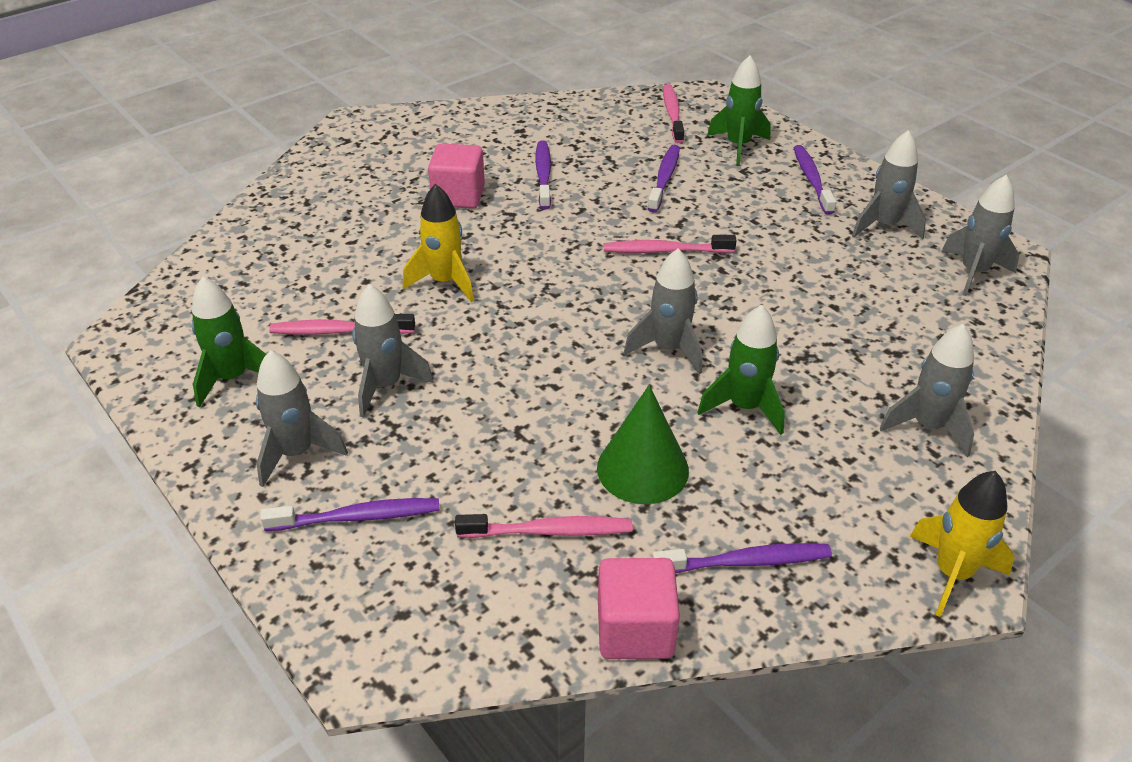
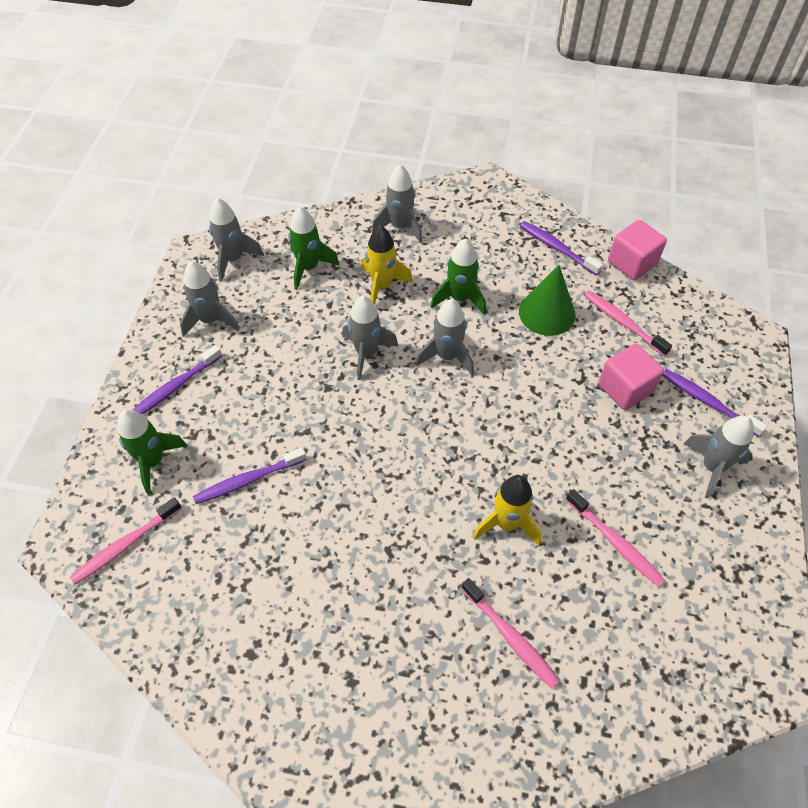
camera: 130 degrees left, 15 degrees up
green rocket [192,277,266,407] -> green rocket moved to [288,207,339,290]
grey rocket [352,284,434,418] -> grey rocket moved to [342,296,398,380]
pink cube [428,143,485,209] -> pink cube moved to [598,344,664,410]
purple toothbrush [535,141,551,210] -> none
pink toothbrush [604,235,737,253] -> pink toothbrush moved to [461,578,559,689]
yellow rocket [910,471,1015,617] -> yellow rocket moved to [362,225,413,305]

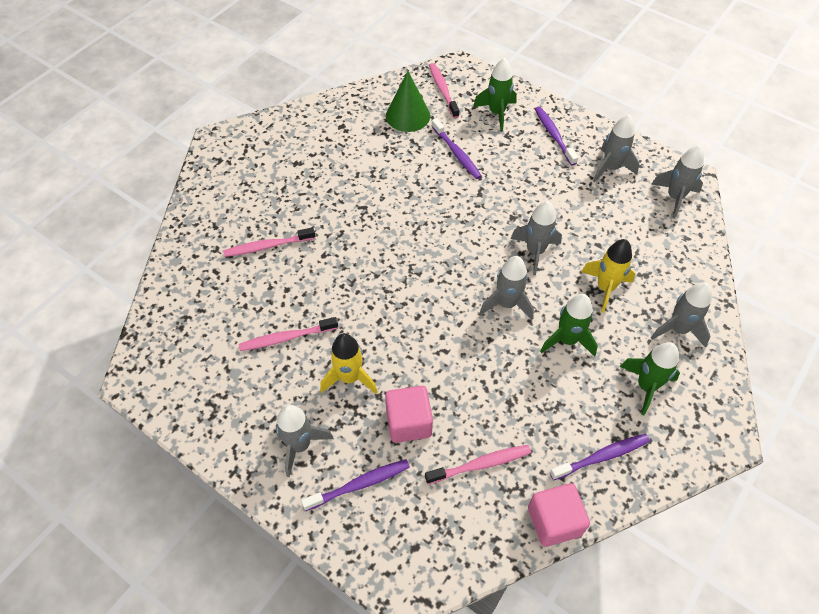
camera: 115 degrees right, 0 degrees up
purple toothbrush [193,447,307,504] -> purple toothbrush turned 150 degrees clockwise [431,118,482,179]
green rocket [288,207,339,290] -> green rocket moved to [620,342,680,415]
yellow rocket [473,475,541,546] -> yellow rocket moved to [320,333,378,394]
green cone [519,265,576,336] -> green cone moved to [386,71,430,132]

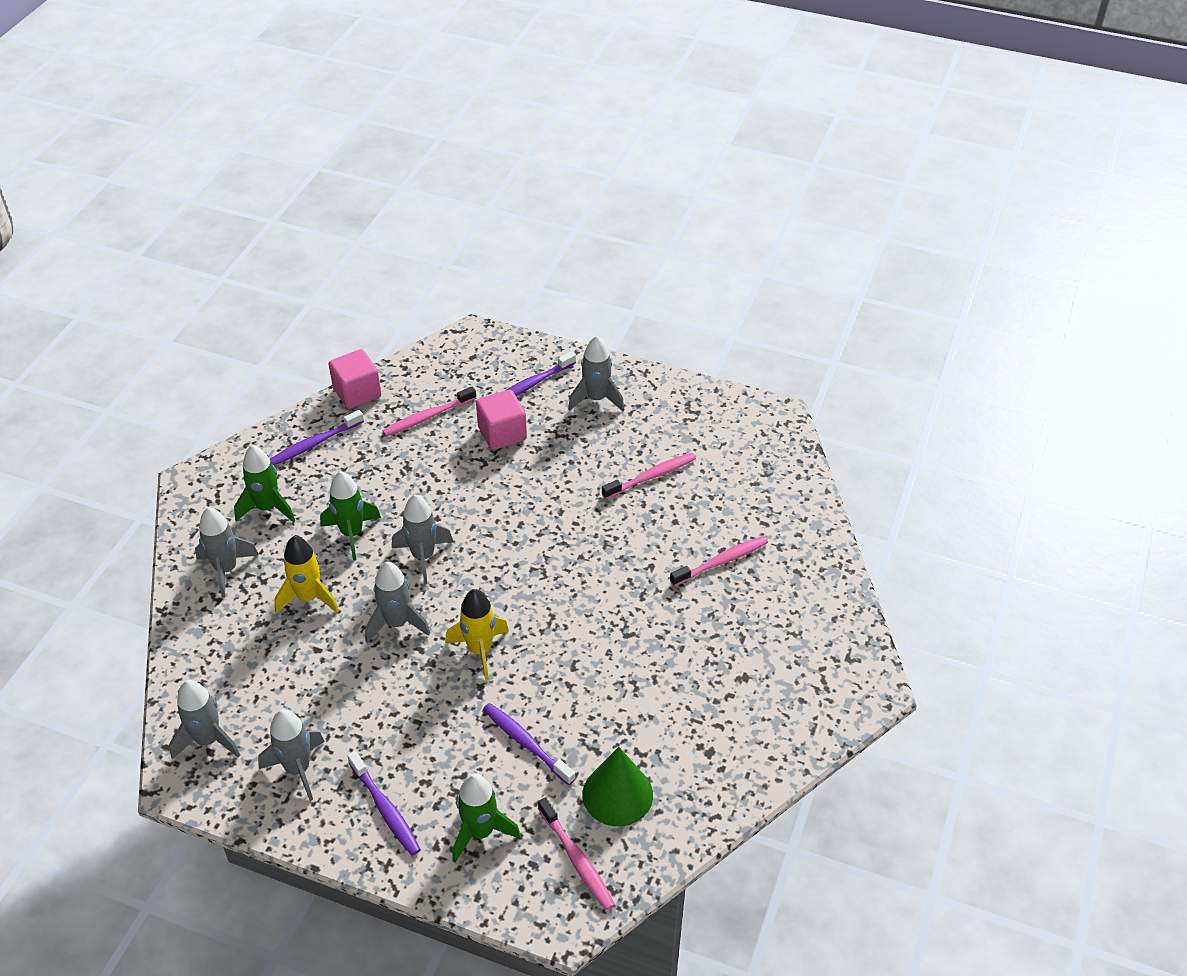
camera: 165 degrees right, 10 degrees down
yellow rocket [320,333,378,394] -> yellow rocket moved to [445,589,509,681]

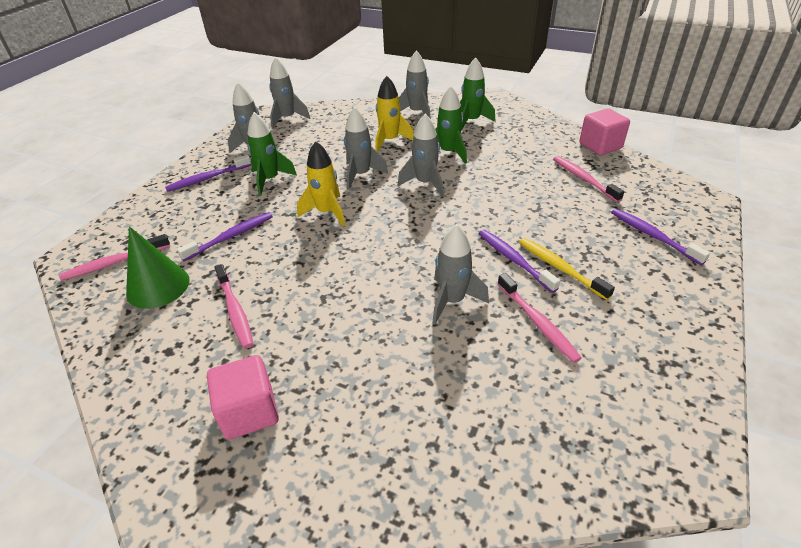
camera: 95 degrees right, 5 degrees down
purple toothbrush [270,410,364,465] -> purple toothbrush moved to [478,230,560,293]
green rocket [452,774,521,863] -> green rocket moved to [247,112,297,196]
pink cube [476,390,527,450] -> pink cube moved to [207,355,279,440]
grey rocket [568,336,624,411] -> grey rocket moved to [433,224,489,324]
pink toothbrush [670,536,768,586] -> pink toothbrush moved to [214,264,253,349]
none -> yellow toothbrush [519,238,615,300]

